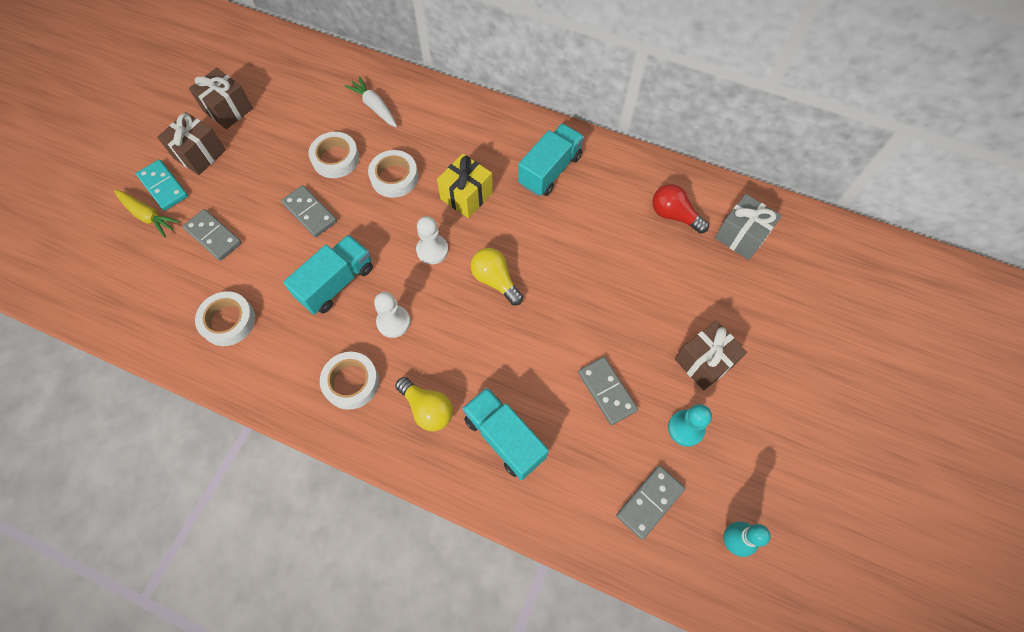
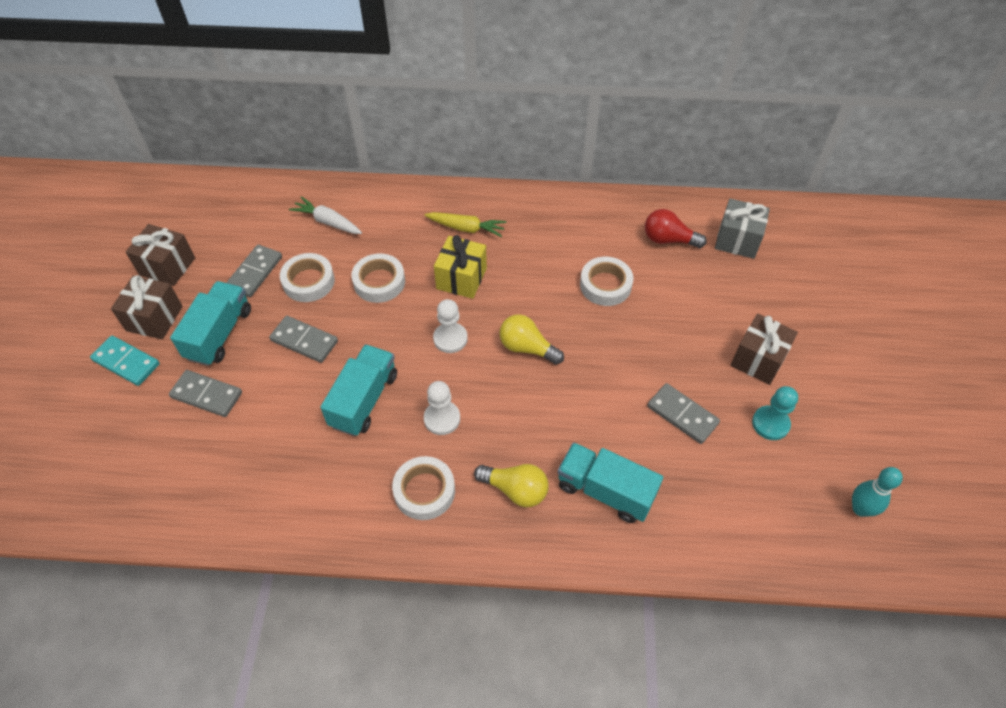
camera: 20 degrees left, 10 degrees down
yellow carrot [114,190,180,238] -> yellow carrot moved to [424,212,506,237]
white tape [195,291,255,346] -> white tape moved to [580,257,634,306]
turquoise truck [518,124,584,196] -> turquoise truck moved to [170,281,251,366]
grey domino [616,466,685,540] -> grey domino moved to [226,245,282,297]

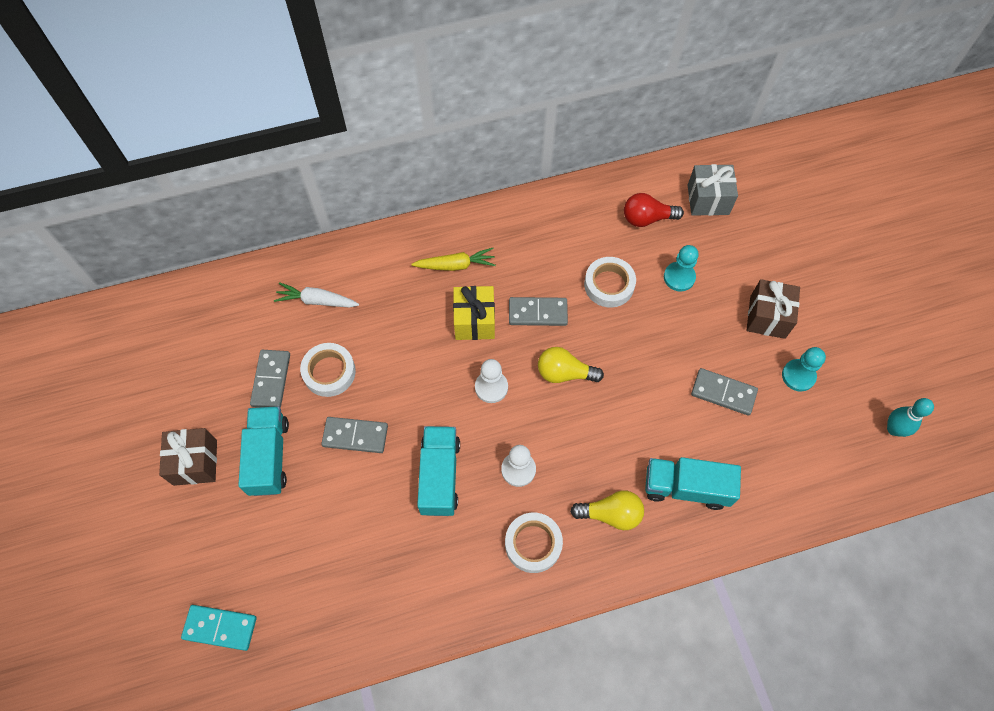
camera: 20 degrees left, 10 degrees up
turquoise domino [90,336,160,386] -> turquoise domino moved to [181,605,257,651]
brown gift [126,224,195,286] -> none
grey domino [169,370,242,417] -> grey domino moved to [509,297,568,326]
white tape [351,253,405,303] -> none
none -> turquoise pawn [664,245,699,291]

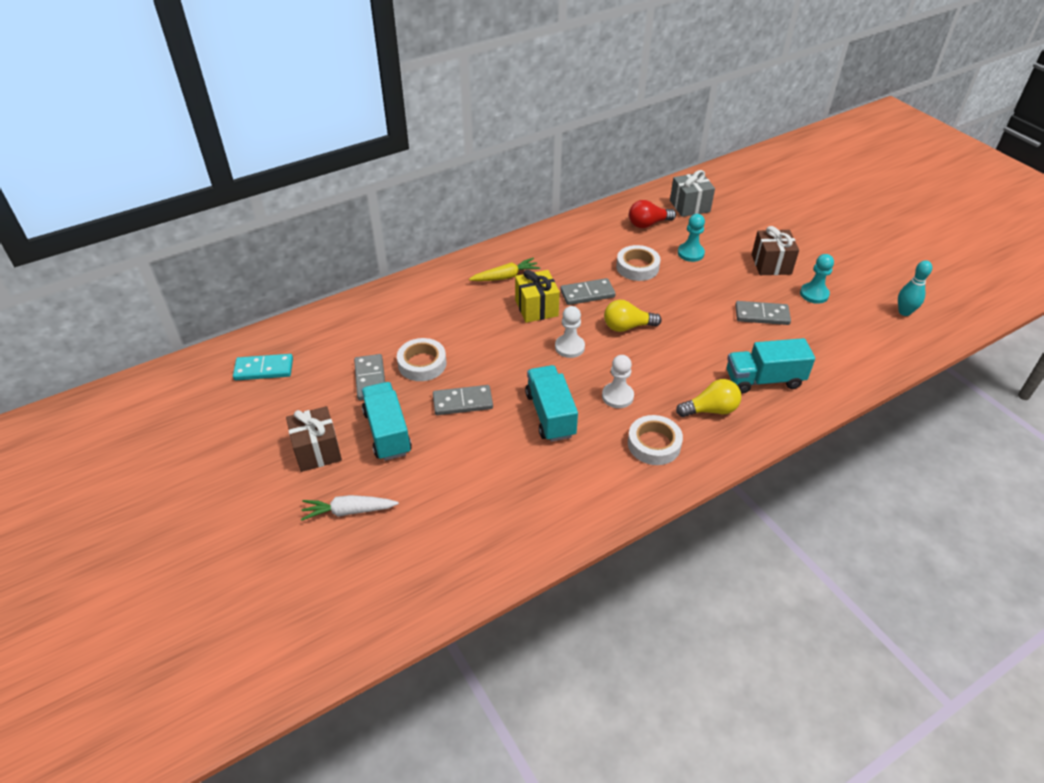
camera: 15 degrees left, 20 degrees down
turquoise domino [181,605,257,651] -> turquoise domino moved to [233,354,293,380]
white carrot [274,282,359,308] -> white carrot moved to [301,495,399,521]

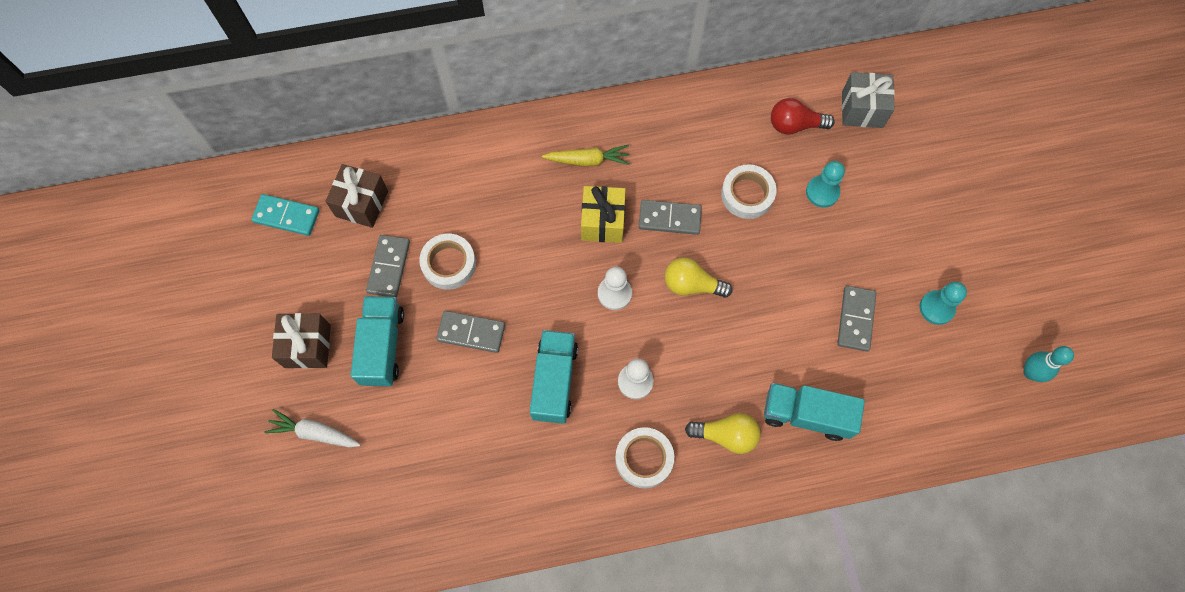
camera: 20 degrees right, 25 degrees up
grey domino [735,301,791,325] -> grey domino turned 75 degrees clockwise [837,286,876,351]
brown gift [752,226,799,275] -> brown gift moved to [325,164,388,228]

